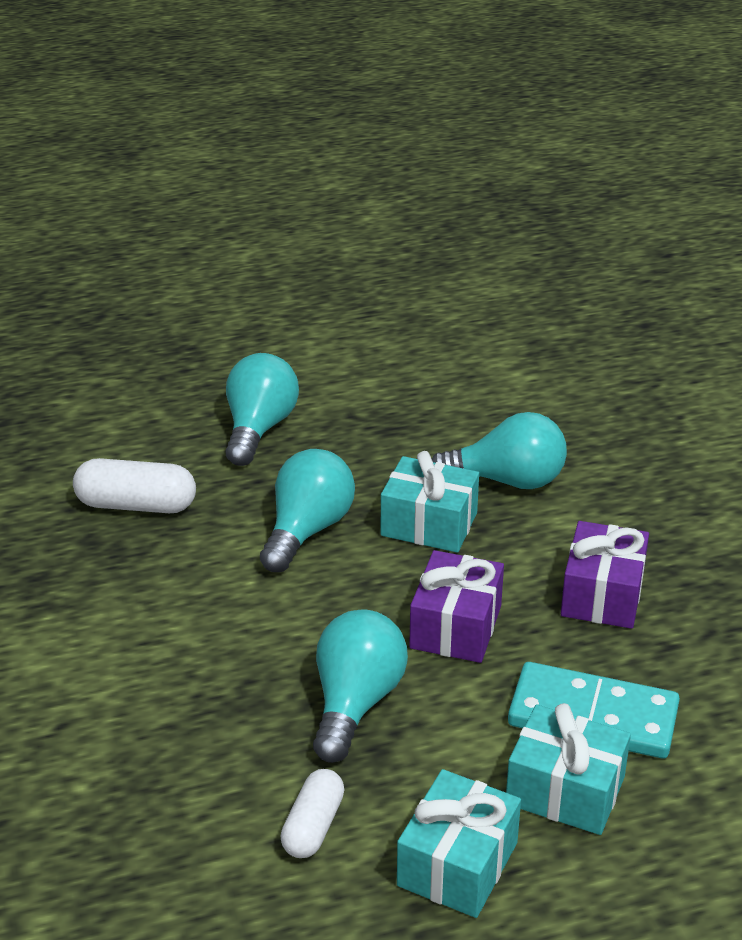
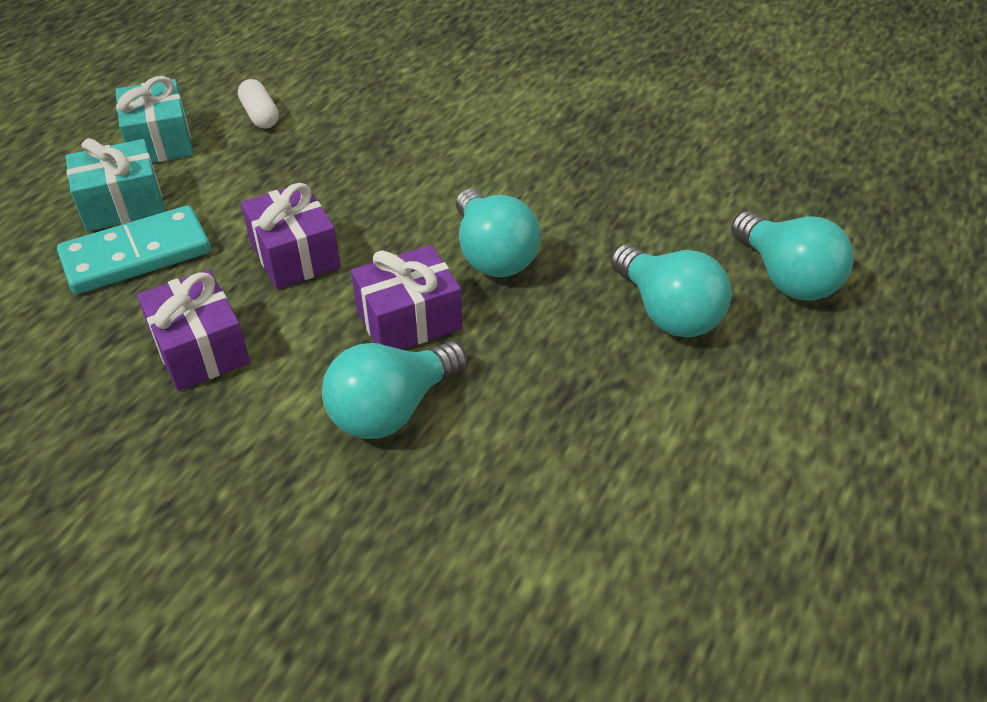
camera: 135 degrees right, 10 degrees up
white capsule [73,458,196,513] -> none
turquoise light bulb [313,610,408,763] -> turquoise light bulb moved to [731,211,854,301]
turquoise gift [381,451,479,553] -> purple gift [351,245,462,349]

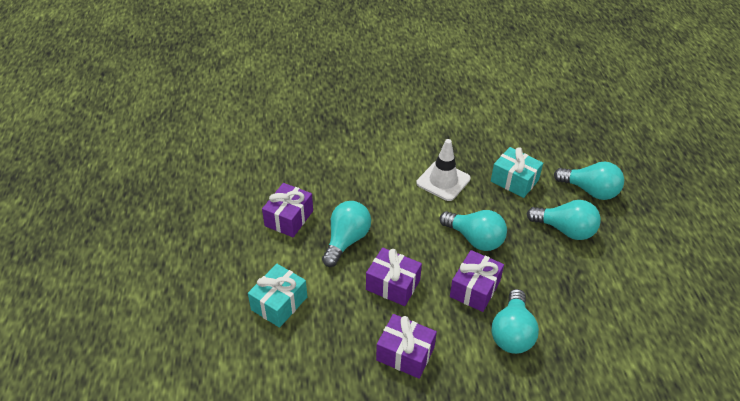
camera: 35 degrees left, 0 degrees up
turquoise domino [57,205,211,294] -> none
turquoise gift [115,76,193,163] -> turquoise gift moved to [491,147,543,198]
white capsule [238,79,279,129] -> purple gift [262,183,313,237]
none -> turquoise light bulb [322,201,371,267]
none -> white traffic cone [416,139,471,201]

